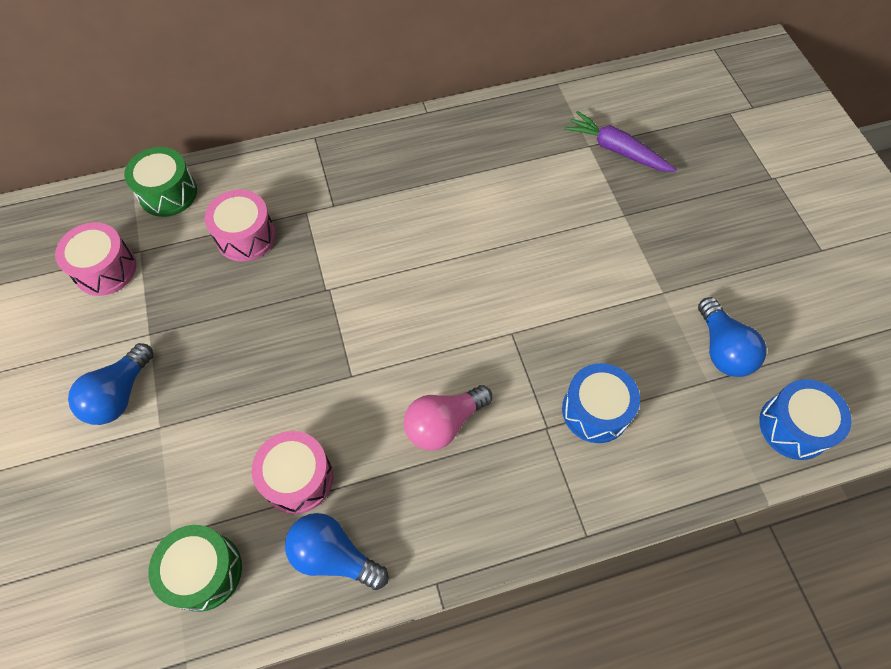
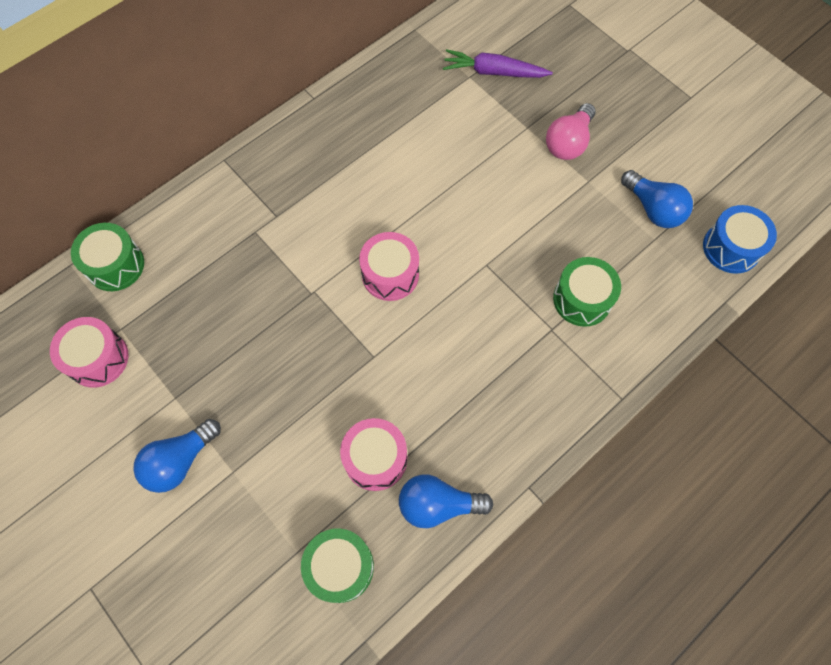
camera: 25 degrees left, 5 degrees up
blue light bulb [68,343,154,425] -> blue light bulb turned 45 degrees clockwise [133,419,221,493]
pink drum [205,190,276,262] -> pink drum moved to [359,232,419,301]
pink light bulb [404,385,492,451] -> pink light bulb moved to [546,103,596,160]
blue drum [562,363,640,443] -> green drum [553,257,621,327]

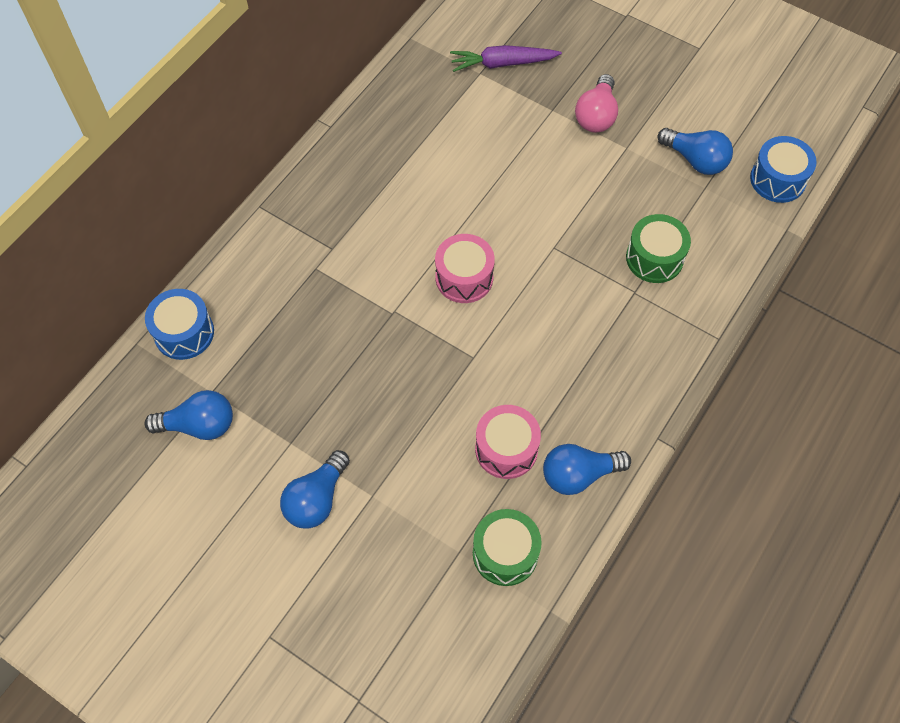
camera: 15 degrees left, 5 degrees down
pink drum [50,317,128,388] -> blue light bulb [144,390,233,440]
green drum [71,223,144,291] -> blue drum [145,289,214,360]

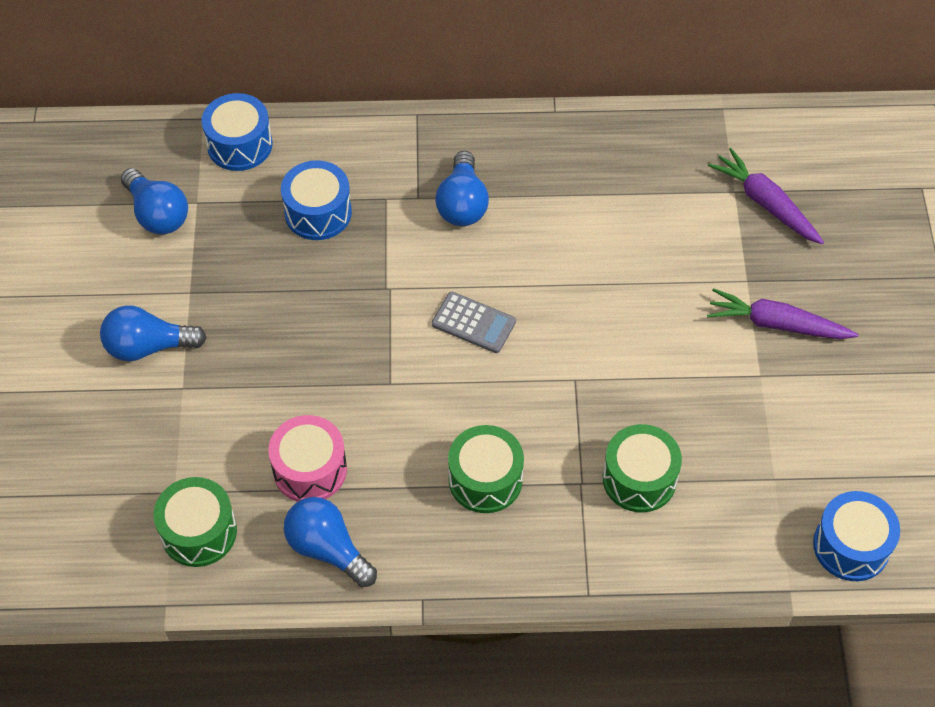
camera: 55 degrees right, 5 degrees down
pink drum [435,234,495,303] -> grey calculator [432,292,516,353]
pink light bulb [575,74,618,132] -> purple carrot [707,288,859,339]
blue light bulb [657,128,733,175] -> blue light bulb moved to [436,151,489,226]
none -> blue drum [281,160,352,240]
none -> green drum [448,425,524,513]

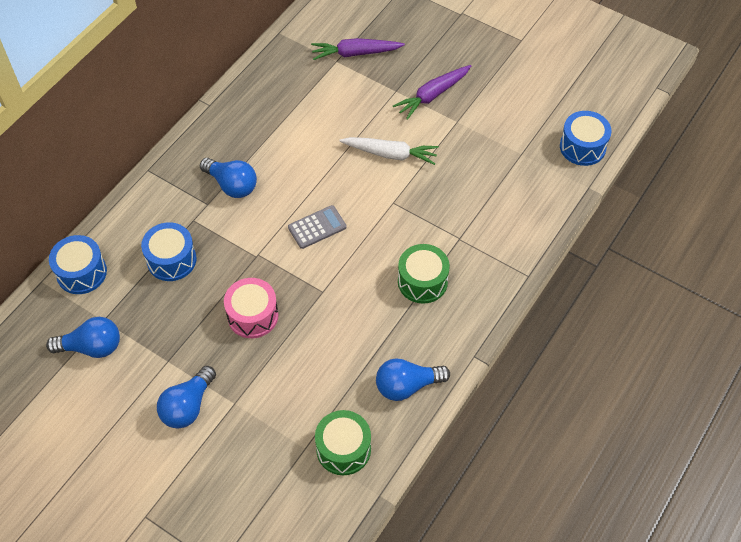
camera: 55 degrees left, 0 degrees up
pink drum [268,415,347,502] -> pink drum moved to [224,278,278,338]
green drum [603,424,682,513] -> none
none -> white carrot [340,137,439,165]

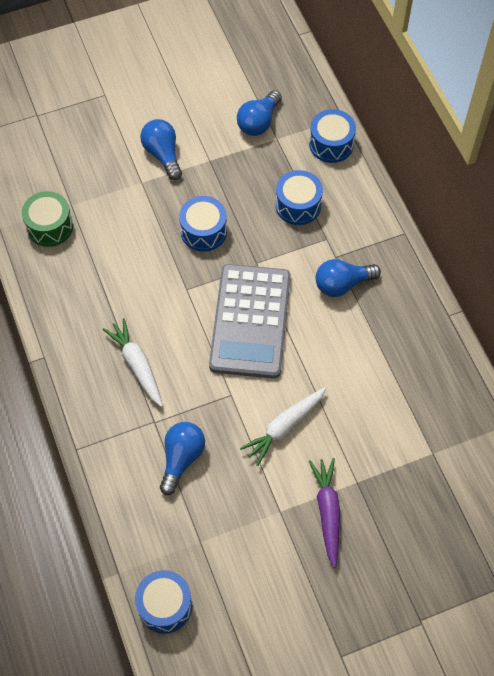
camera: 125 degrees right, 5 degrees up
pink drum [224,278,278,338] -> blue drum [179,196,227,252]
grey calculator [288,205,347,249] -> grey calculator [209,264,291,379], size x2.29
purple carrot [311,38,405,60] -> none
blue light bulb [376,358,450,401] -> blue light bulb moved to [160,422,205,495]
green drum [398,244,450,304] -> white carrot [103,318,163,407]

